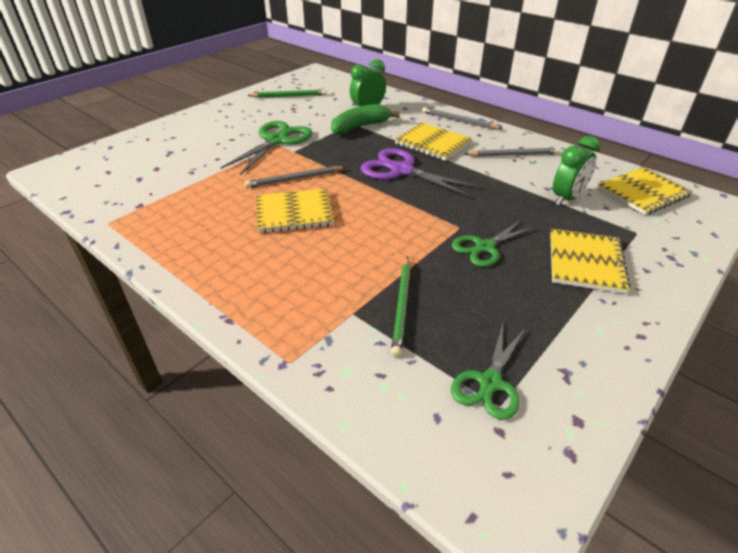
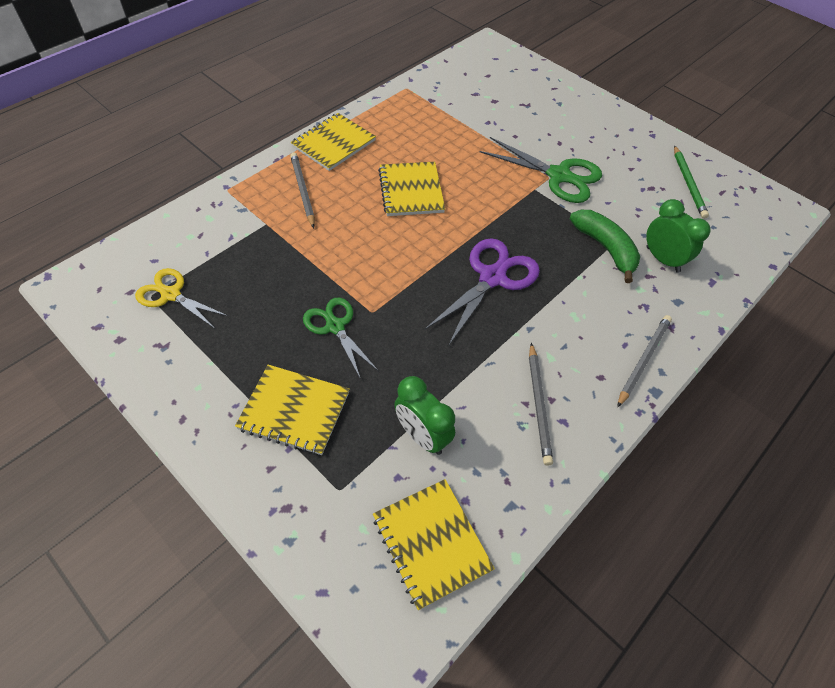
camera: 90 degrees right, 15 degrees up
grey pencil [245,166,346,188] -> grey pencil moved to [290,153,315,228]
green pencil [391,257,411,357] -> none
yellow notebook [395,123,472,161] -> yellow notebook moved to [291,113,376,171]
green scissors [451,323,525,420] -> yellow scissors [135,268,228,329]

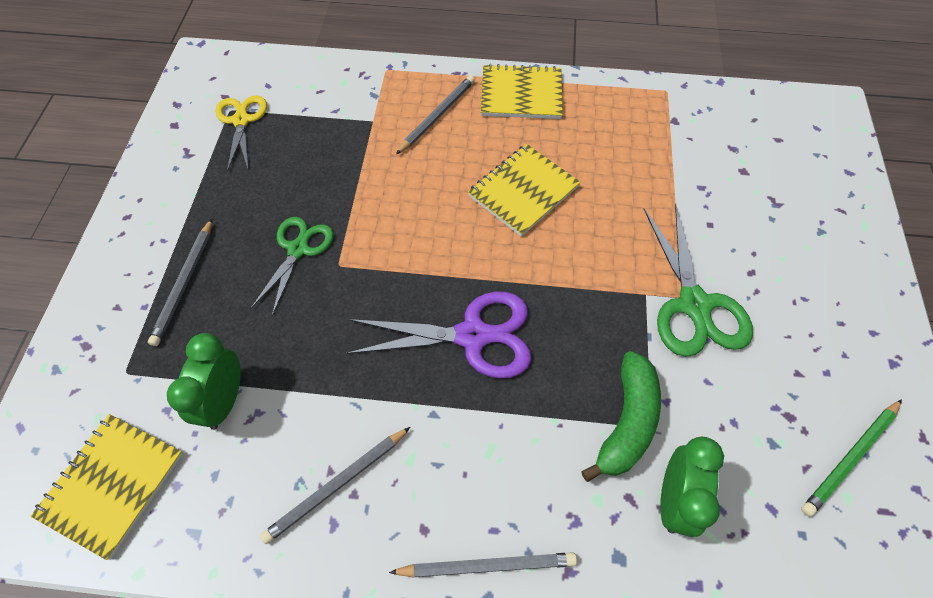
camera: 55 degrees right, 5 degrees up
yellow notebook [235,365,350,455] -> grey pencil [148,219,212,346]

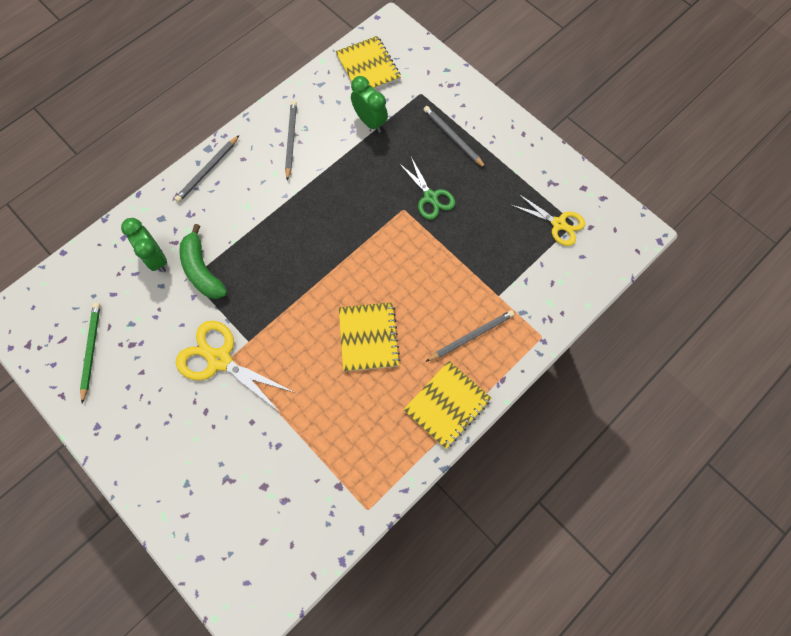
camera: 130 degrees right, 10 degrees up
purple scissors [346,291,531,379] -> none
grey pencil [396,76,475,154] -> grey pencil turned 105 degrees counterclockwise [425,310,515,362]
green scissors [644,203,753,357] -> yellow scissors [176,321,293,412]

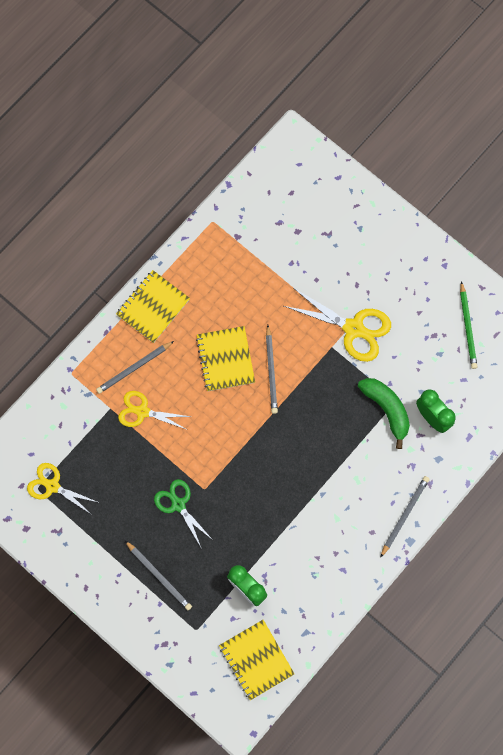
camera: 175 degrees right, 5 degrees up
grey pencil [285,101,297,181] -> grey pencil moved to [266,325,278,414]
none -> yellow scissors [118,391,191,429]

